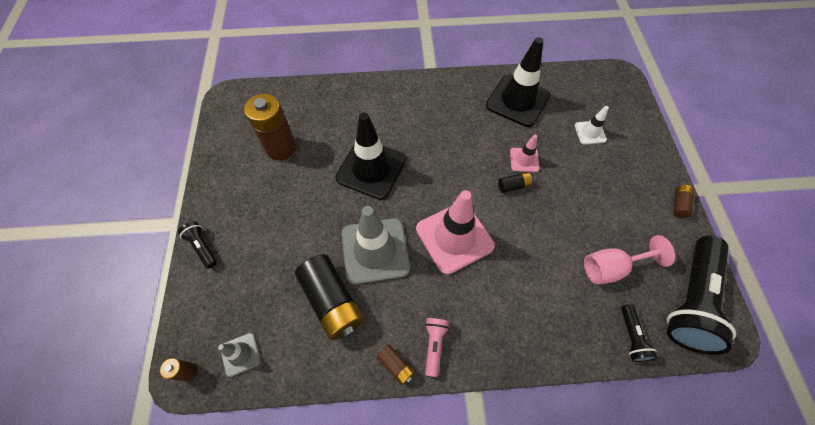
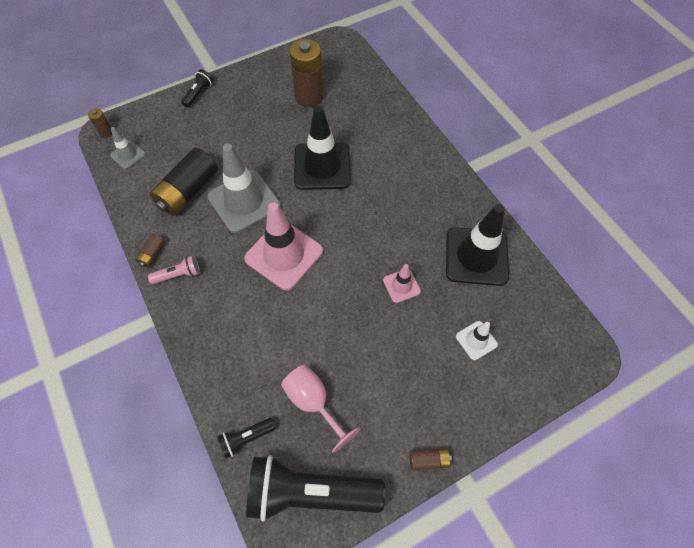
camera: 65 degrees right, 0 degrees up
black battery [498,172,532,193] -> none

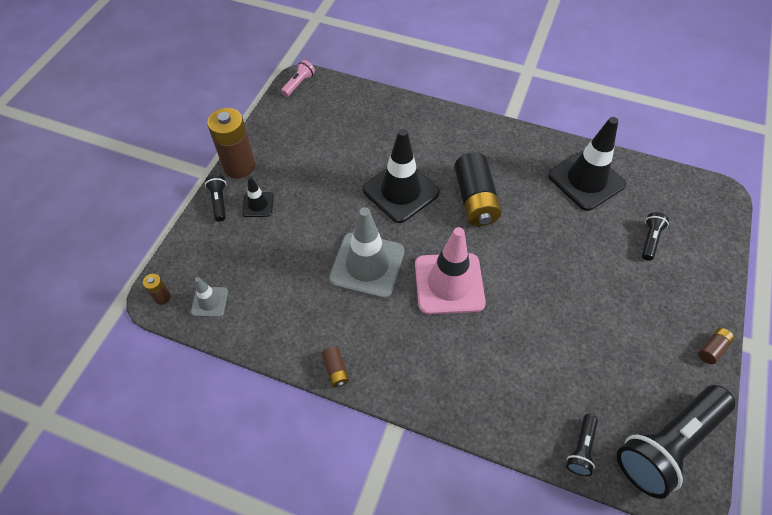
camera: 40 degrees left, 5 degrees down
pink flashlight [148,255,200,284] -> pink flashlight moved to [281,60,315,97]
black battery [150,148,218,216] -> black battery moved to [454,152,502,226]
pink goblet [281,365,361,453] -> none
brown battery [289,39,324,107] -> brown battery moved to [207,108,256,178]
pink traffic cone [383,264,421,303] -> none
white traffic cone [456,321,498,360] -> black flashlight [642,212,669,261]
none -> black traffic cone [242,176,274,217]

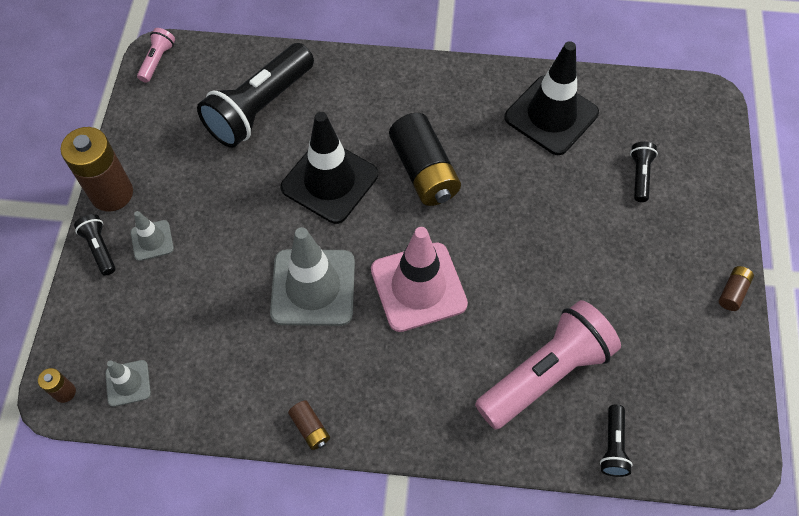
camera: 15 degrees left, 5 degrees up
black traffic cone [242,176,274,217] -> grey traffic cone [130,211,174,261]
black flashlight [617,385,735,499] -> black flashlight moved to [197,43,314,148]
none -> pink flashlight [475,300,621,430]

